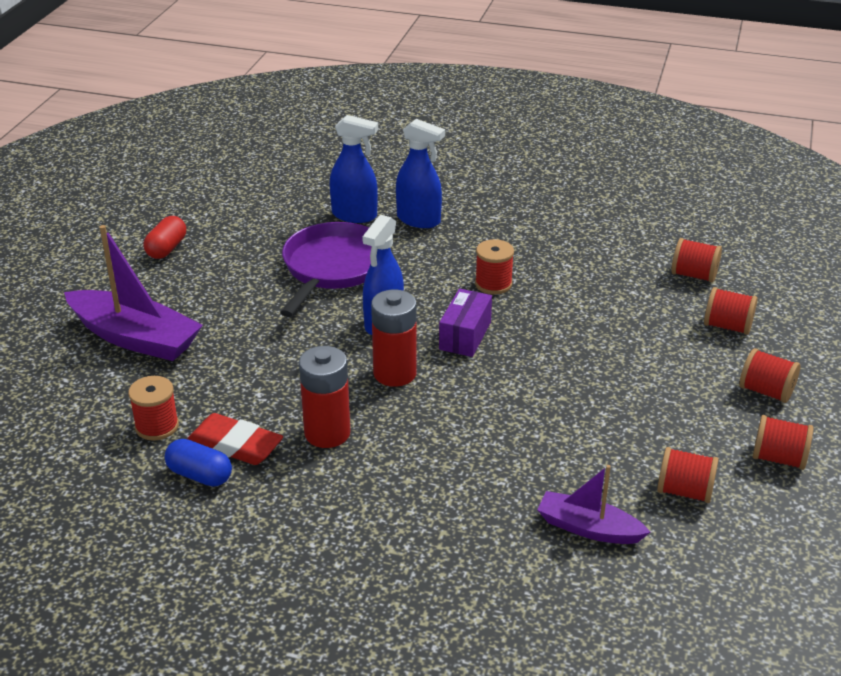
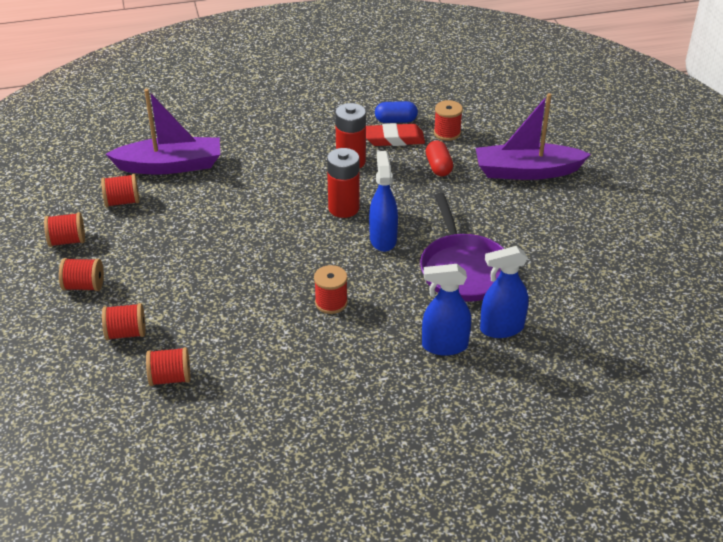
camera: 150 degrees right, 5 degrees up
red capsule [143,216,186,259] -> red capsule moved to [426,140,453,176]
purple box [439,289,492,357] -> none
purple boat [537,465,650,544] -> purple boat [105,89,220,174], size x1.70

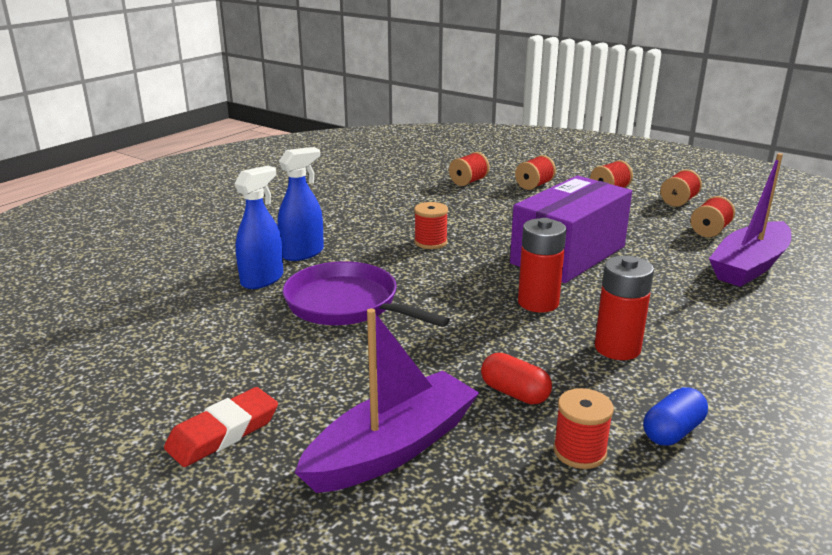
camera: 140 degrees right, 15 degrees down
red eraser [366,123,425,146] -> red eraser moved to [164,387,278,467]
blue spray bottle [369,151,398,252] -> none
none -> purple box [510,176,632,283]

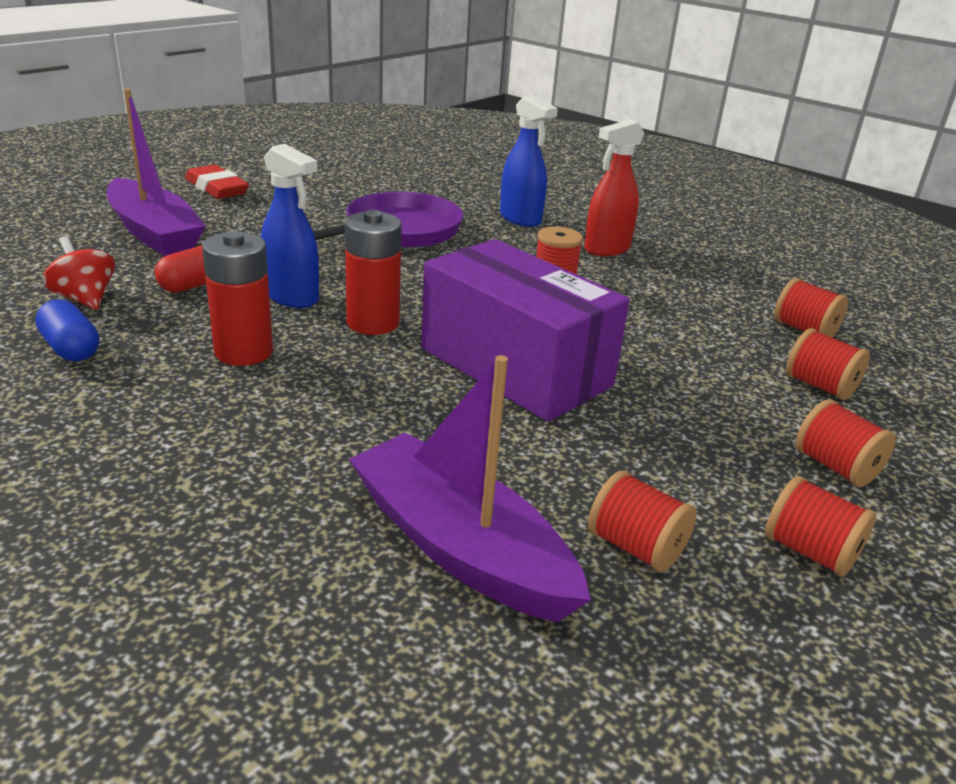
camera: 90 degrees right, 5 degrees up
blue spray bottle [234,166,283,289] -> blue spray bottle moved to [260,144,319,308]
red spool [553,388,614,469] -> red spinning top [43,236,115,310]
none -> red spray bottle [584,119,644,256]

